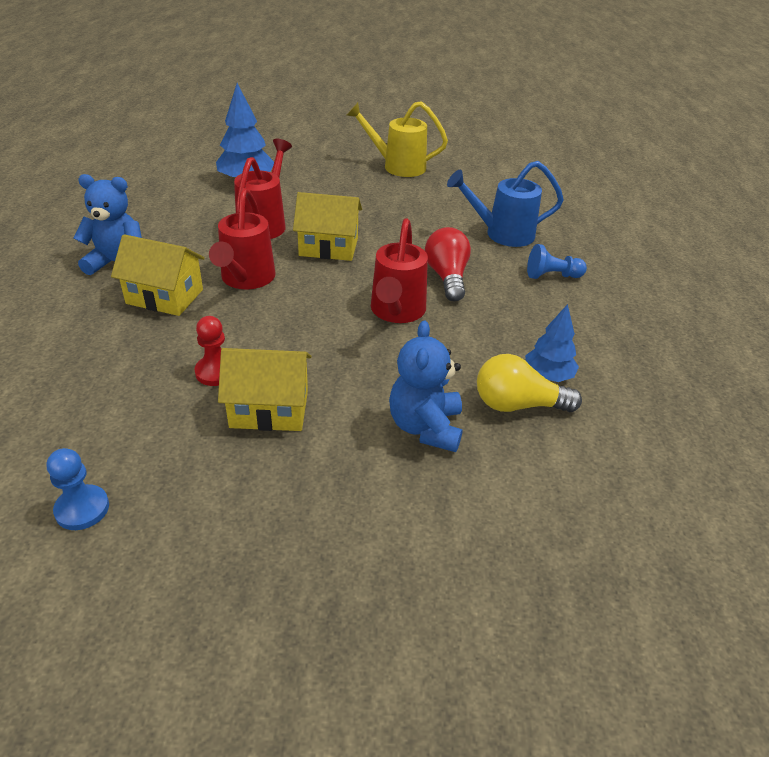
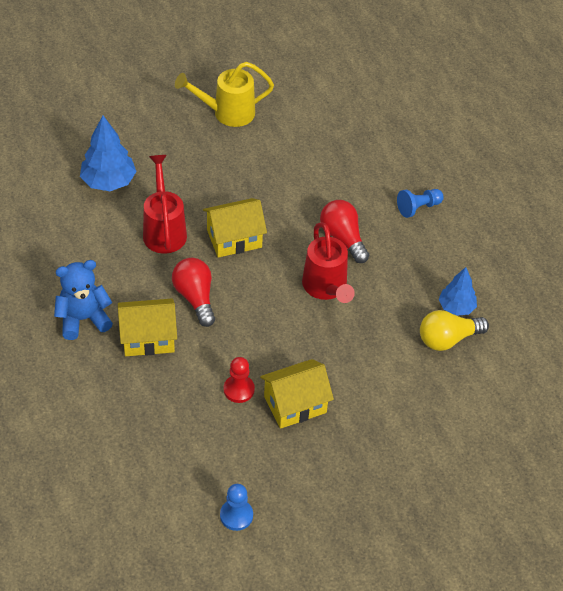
camera: 25 degrees left, 10 degrees up
red watering can [209,188,276,289] -> red light bulb [172,258,215,327]
blue teddy bear [389,320,463,452] -> none
blue watering can [447,161,564,247] -> none

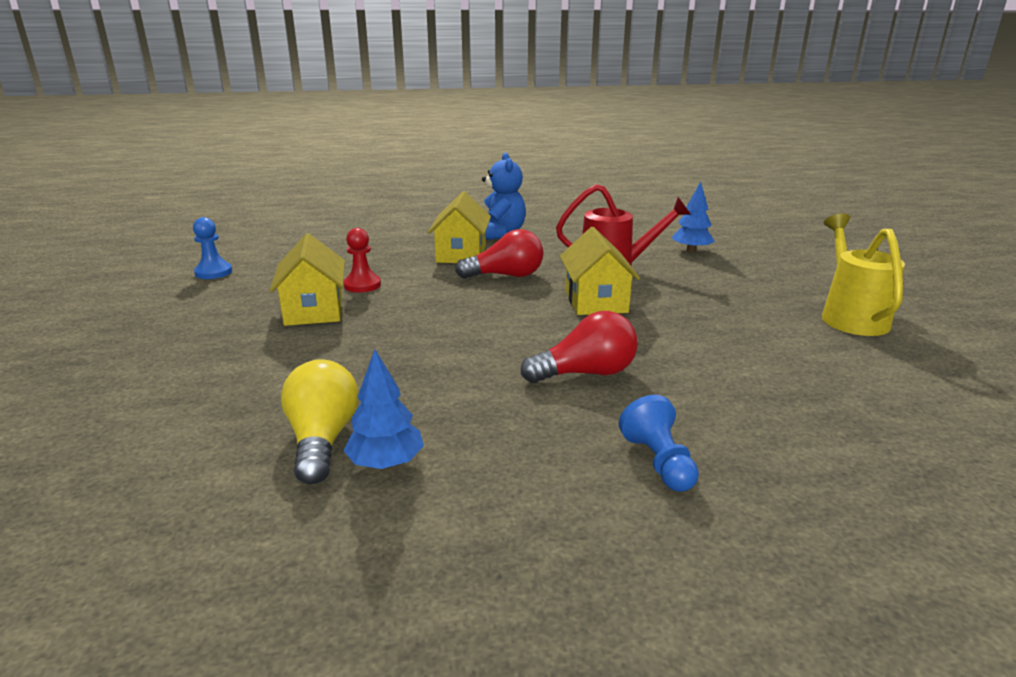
camera: 105 degrees right, 25 degrees down
blue tree [80,115,137,191] -> blue tree [672,181,715,253], size x0.65
red watering can [302,222,355,303] -> none

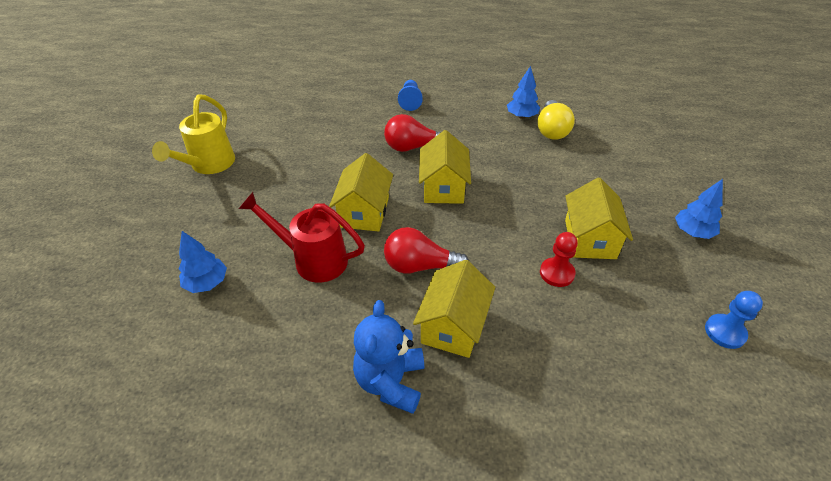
camera: 165 degrees left, 20 degrees up
none -> yellow house [419,130,471,204]
none -> blue tree [675,179,723,239]

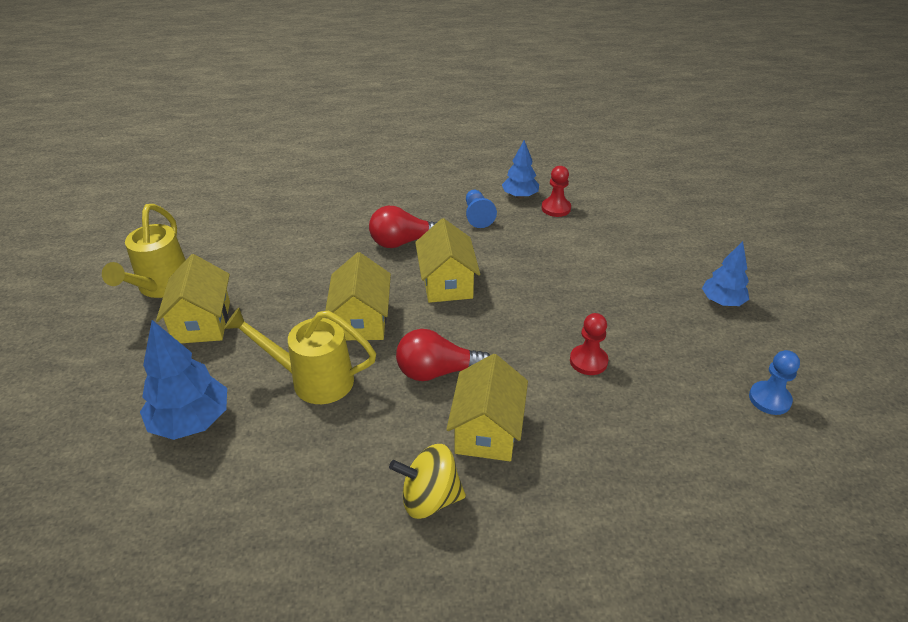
camera: 10 degrees left, 5 degrees down
blue tree [179,231,227,293] -> blue tree [140,320,227,440], size x1.54
red watering can [239,192,365,283] -> yellow watering can [224,308,376,404]
blue teddy bear [353,300,424,414] -> yellow spinning top [389,444,466,519]
blue pawn [398,80,423,111] -> blue pawn moved to [466,190,497,228]
yellow light bulb [537,100,575,140] -> red pawn [542,166,571,217]
yellow house [565,177,633,259] -> yellow house moved to [156,254,230,343]

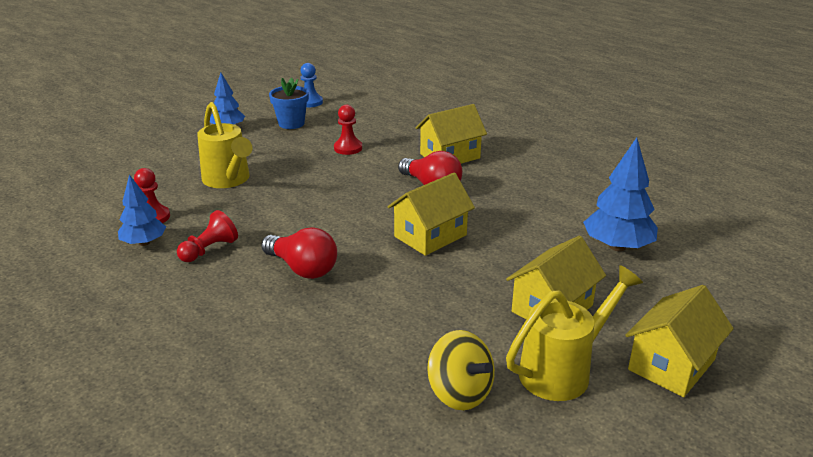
camera: 130 degrees left, 10 degrees down
yellow watering can [224,308,376,404] -> yellow watering can moved to [197,102,253,188]
yellow spinning top [389,444,466,519] -> yellow spinning top moved to [427,330,495,410]
yellow house [415,218,480,303] -> yellow house moved to [625,285,734,397]
blue pawn [466,190,497,228] -> red pawn [177,210,238,262]
none -> blue flower pot [269,78,309,129]

